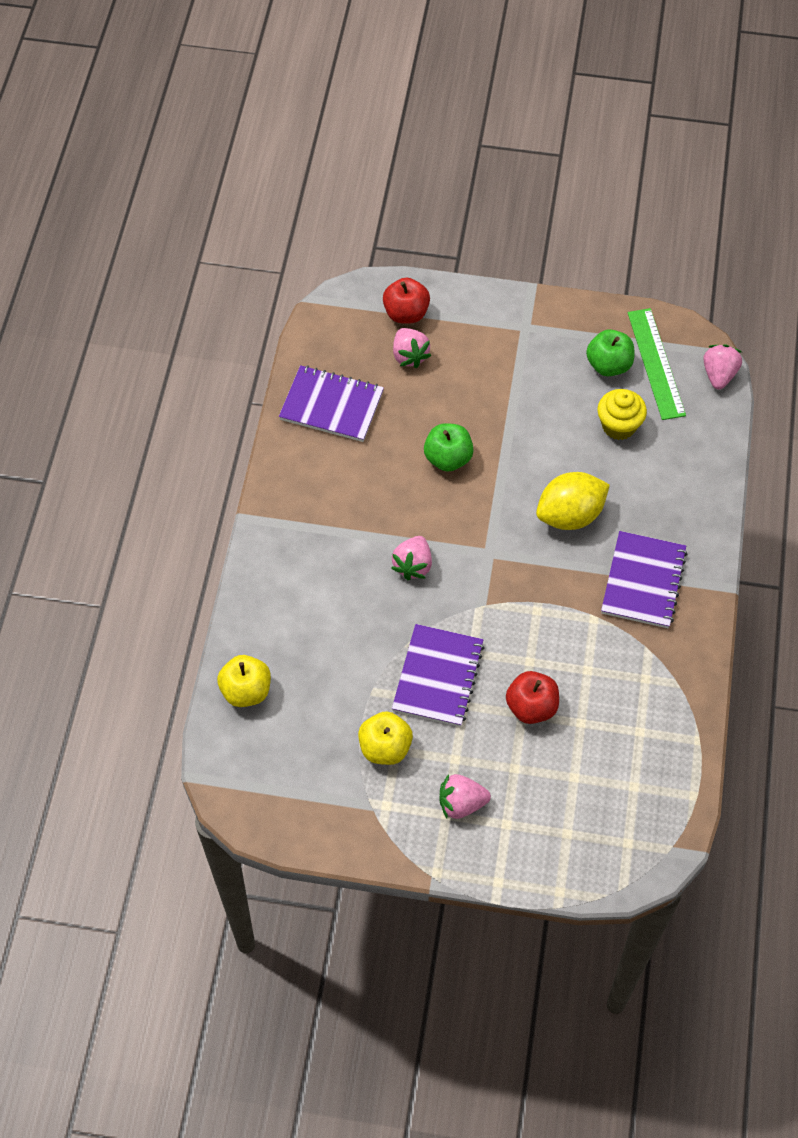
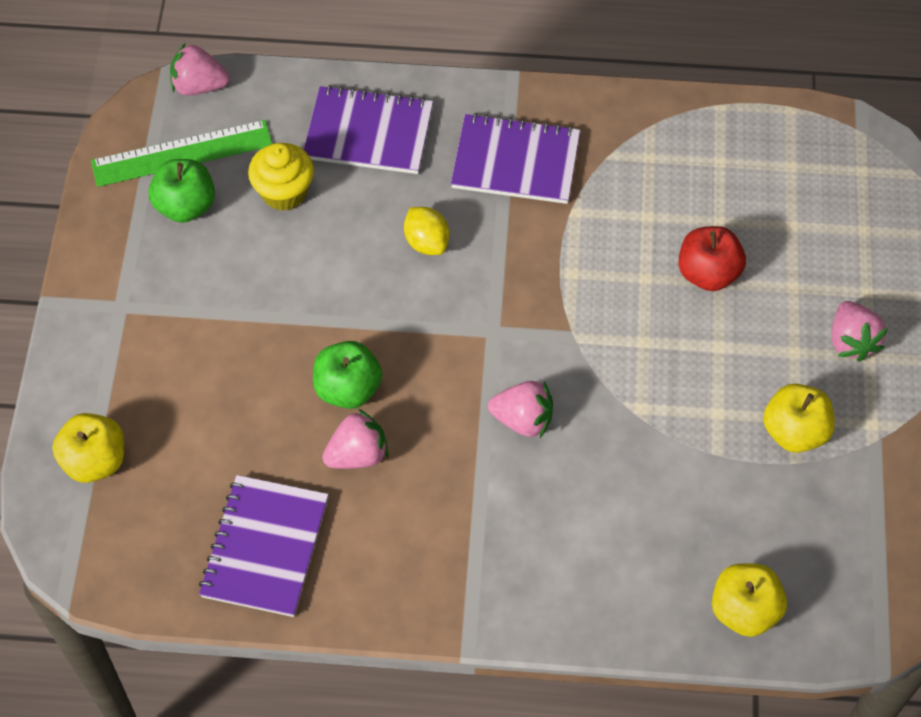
camera: 95 degrees left, 0 degrees up
red apple [383,277,430,324] -> yellow apple [52,413,124,483]
purple notebook [392,624,484,727] -> purple notebook moved to [304,85,433,174]
pink strawberry [393,328,431,368] -> pink strawberry moved to [322,409,389,469]
yellow lemon [536,472,610,530] -> yellow lemon [404,207,449,255], size x0.59

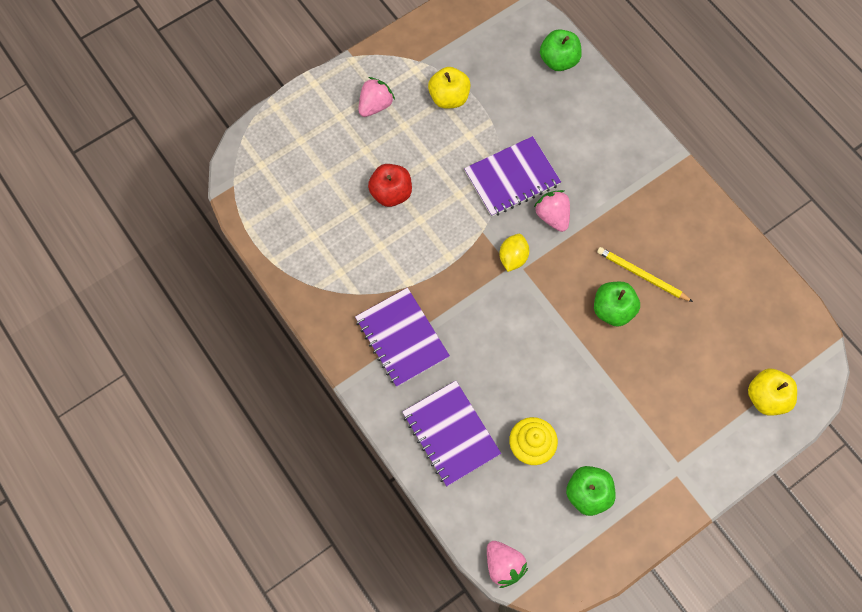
camera: 130 degrees left, 10 degrees up
green ruler [91,120,272,187] -> none
purple notebook [199,475,328,617] -> purple notebook moved to [464,136,561,217]
pink strawberry [322,409,389,469] -> yellow pencil [597,247,693,302]
yellow lemon [404,207,449,255] -> yellow lemon moved to [499,234,529,272]
yellow apple [712,564,787,637] -> green apple [540,29,582,71]

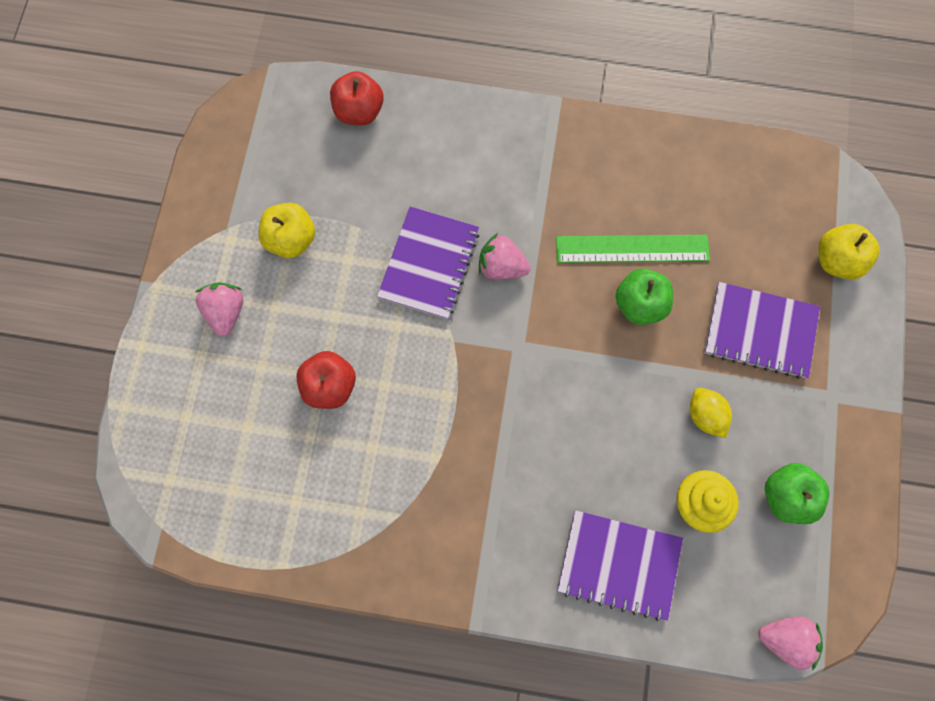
camera: 45 degrees left, 5 degrees up
purple notebook [355,288,450,387] -> purple notebook moved to [704,282,820,379]
yellow lemon [499,234,529,272] -> yellow lemon moved to [690,388,732,438]
green apple [540,29,582,71] -> red apple [330,71,384,125]
yellow pencil [597,247,693,302] -> green ruler [556,235,710,263]

